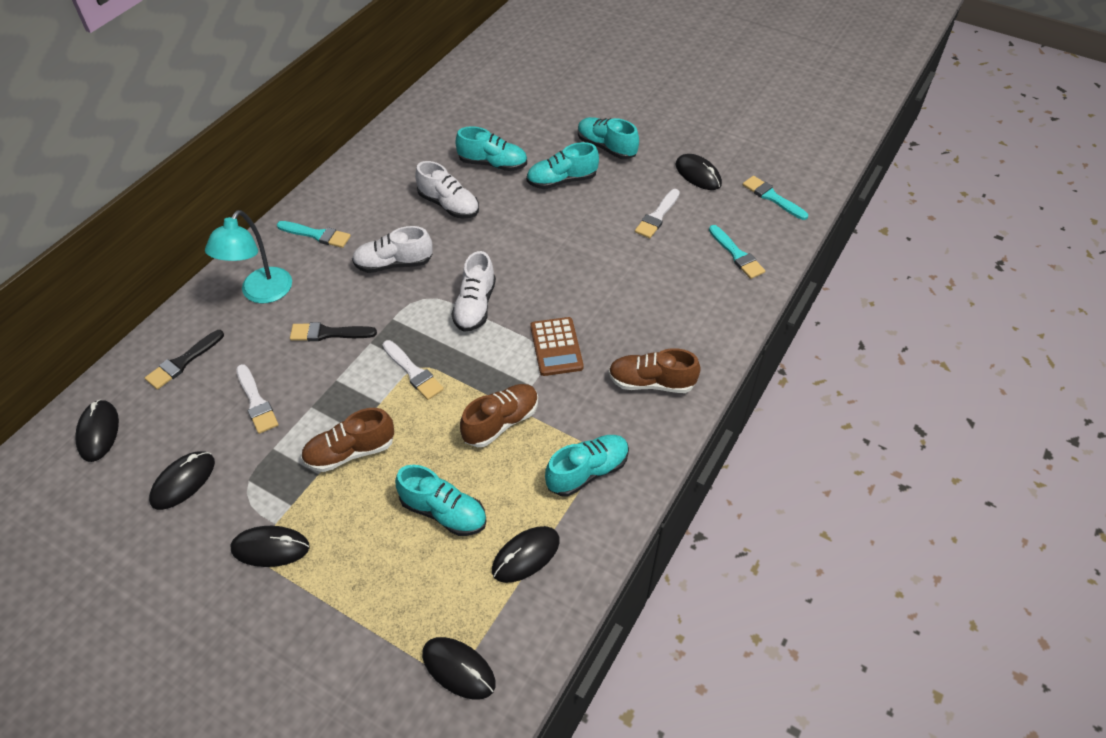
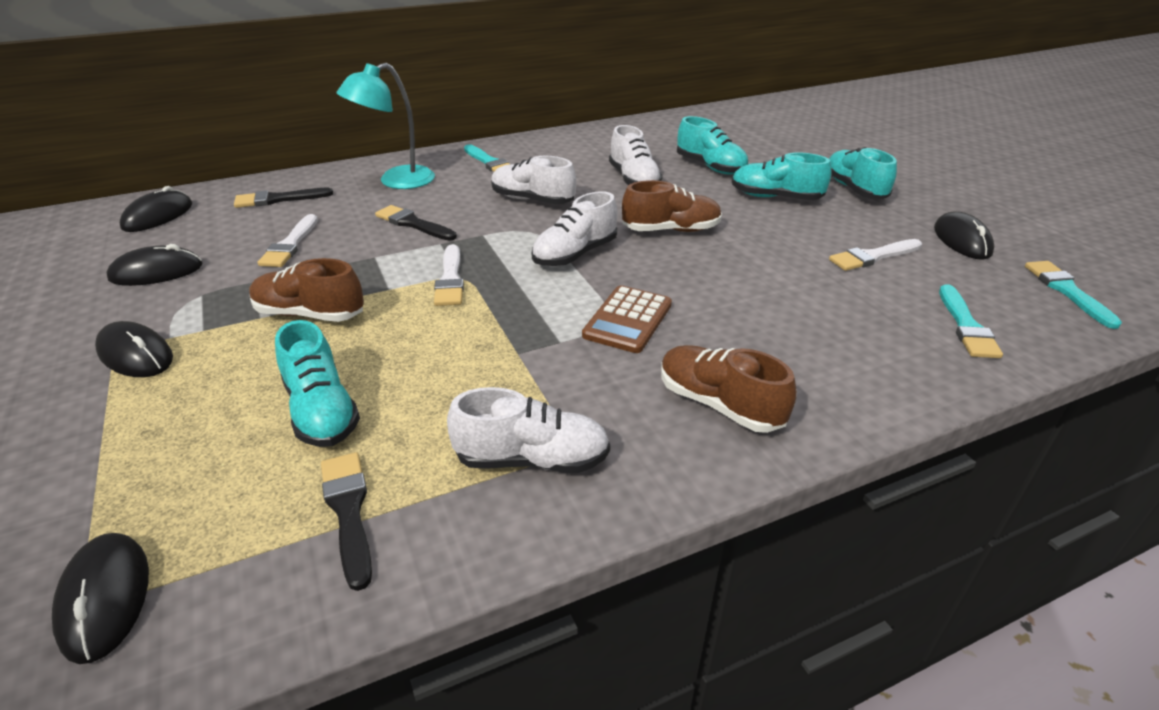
camera: 35 degrees right, 15 degrees down
brown shoe [460,384,538,447] -> brown shoe moved to [622,180,722,232]
black mouse [492,526,560,583] -> black brush [321,452,372,591]
turquoise shoe [545,435,629,497] -> white shoe [447,387,610,473]

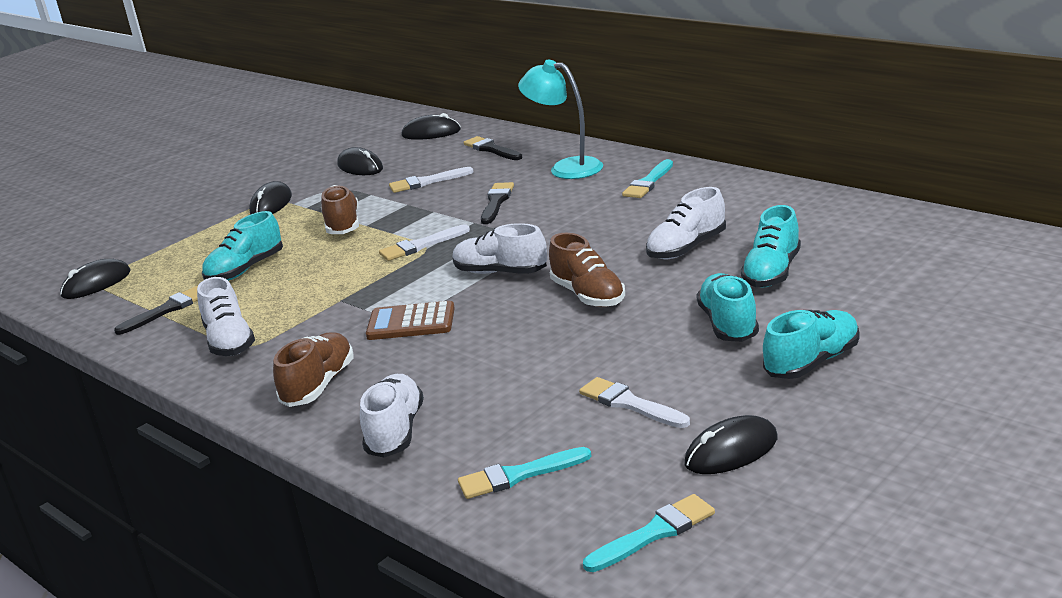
camera: 70 degrees right, 10 degrees down
white shoe [491,156,576,204] -> white shoe moved to [360,374,424,458]

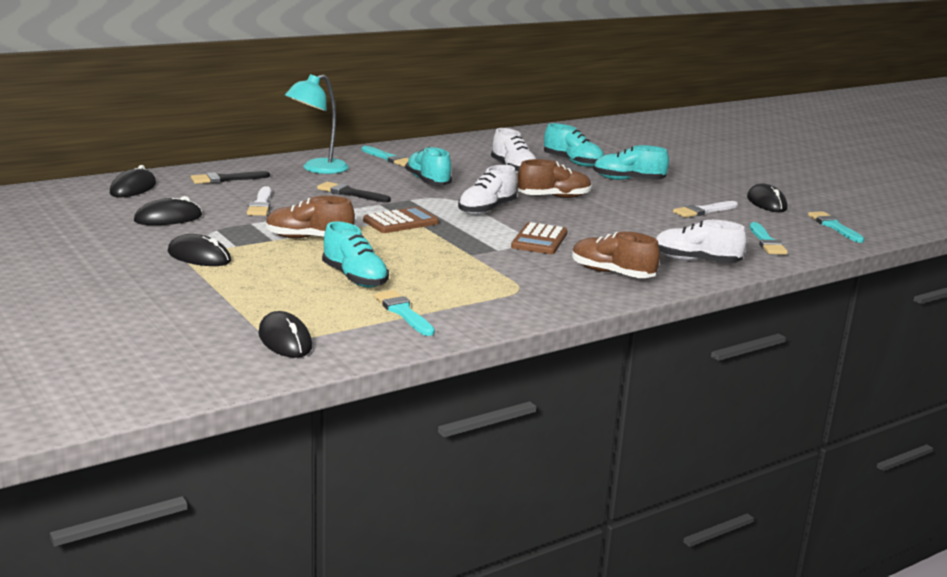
camera: 80 degrees left, 5 degrees down
black brush [114,286,198,335] -> turquoise brush [374,290,435,336]
white shoe [197,277,255,356] -> none
white brush [379,224,470,261] -> brown calculator [363,207,439,233]
turquoise shoe [763,310,859,379] -> turquoise shoe moved to [405,147,452,185]

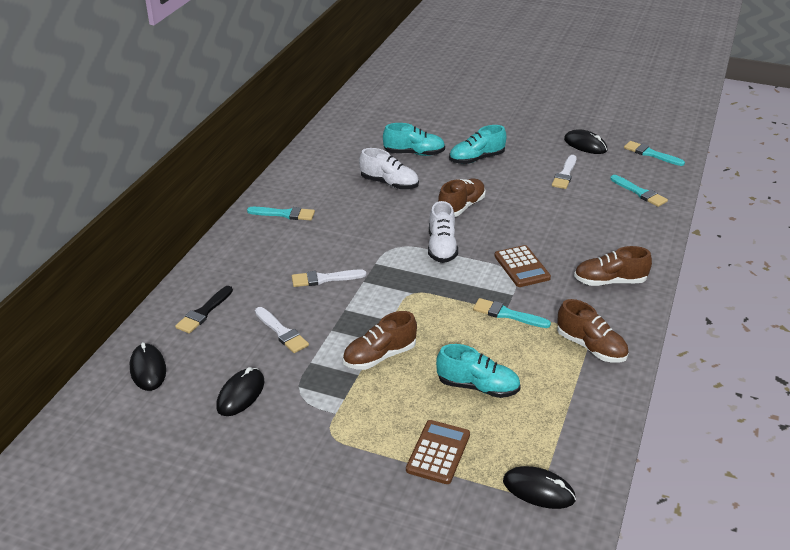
camera: 35 degrees left, 15 degrees up
black mouse [168,234,231,266] -> none
turquoise lamp [285,74,349,174] -> none
black brush [317,182,391,203] -> white brush [292,270,366,287]
brown calculator [363,207,439,233] -> brown calculator moved to [406,420,470,484]
turquoise brush [374,290,435,336] -> turquoise brush moved to [473,298,551,328]
turquoise shoe [405,147,452,185] -> none
white shoe [656,220,747,263] -> none
none -> brown shoe [557,299,629,363]

